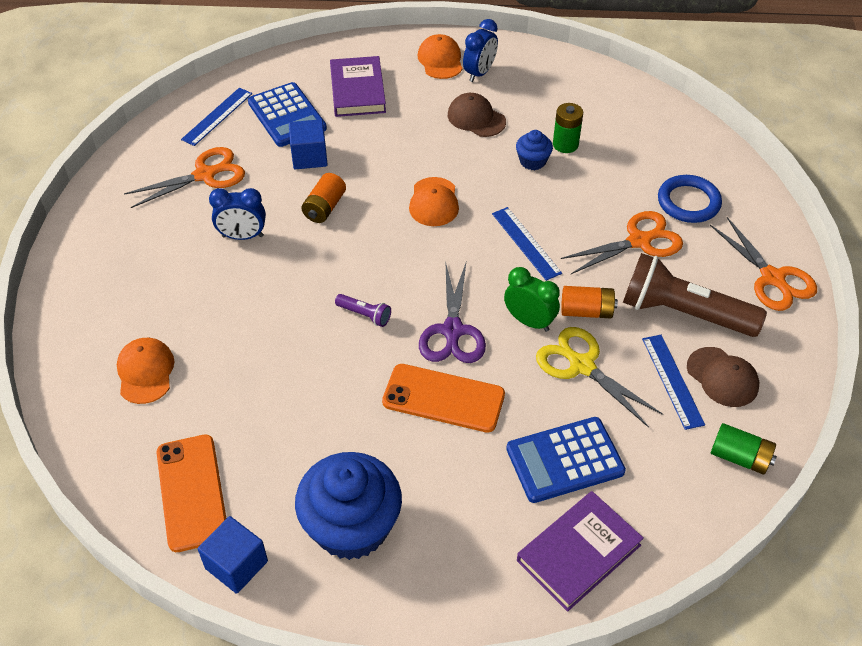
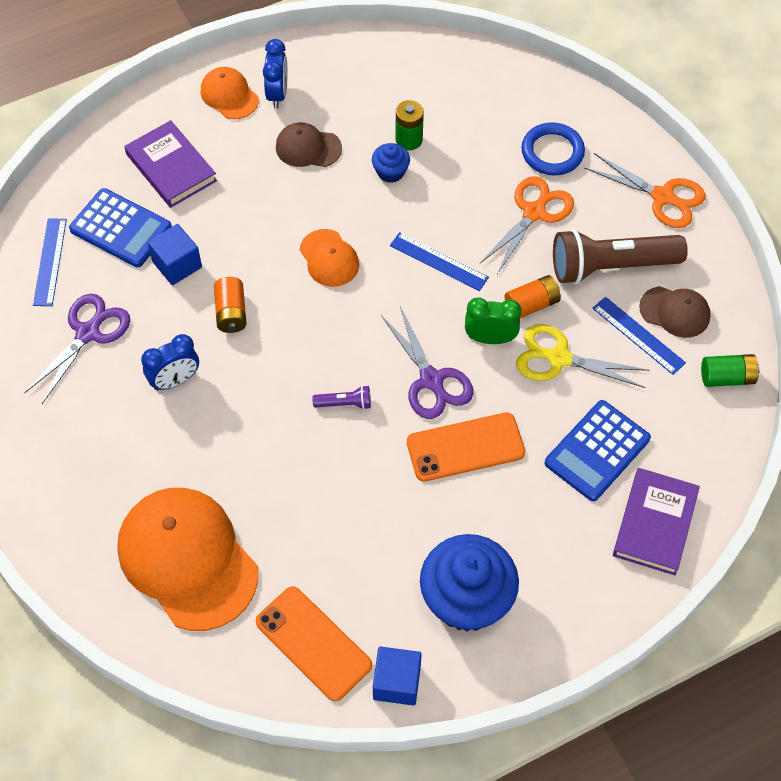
camera: 30 degrees left, 10 degrees up
orange cap [117,338,174,404] -> orange cap [117,488,258,631], size x2.03
orange scissors [124,147,245,208] -> purple scissors [24,294,130,404]

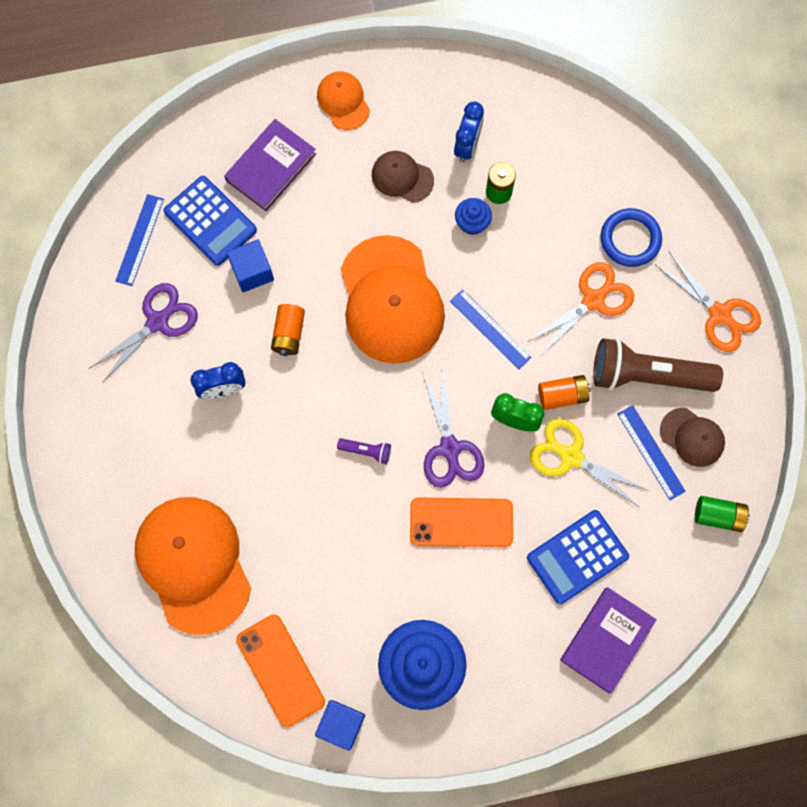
camera: 15 degrees right, 15 degrees up
purple book [124,120,217,208] -> purple book turned 60 degrees clockwise [224,119,316,211]
blue clock [263,39,288,108] -> blue clock moved to [454,102,484,162]
orange cap [300,229,359,287] -> orange cap [341,235,445,364], size x2.03

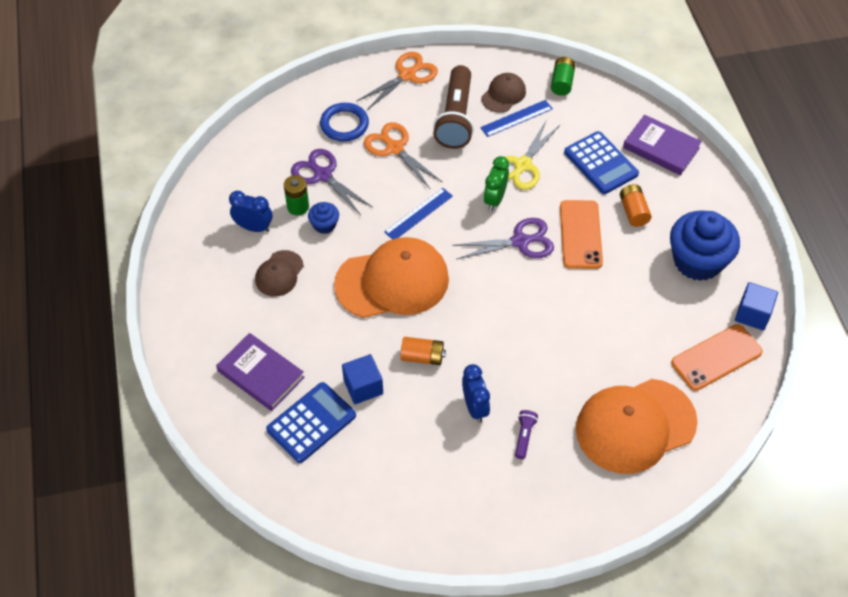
camera: 90 degrees left, 20 degrees down
purple scissors [89,283,198,383] -> purple scissors moved to [291,149,373,215]
blue ruler [115,194,164,286] -> none
orange cap [317,71,370,130] -> none
purple flashlight [337,438,391,464] -> purple flashlight moved to [515,410,538,459]
orange battery [538,375,591,410] -> orange battery moved to [620,184,652,227]

